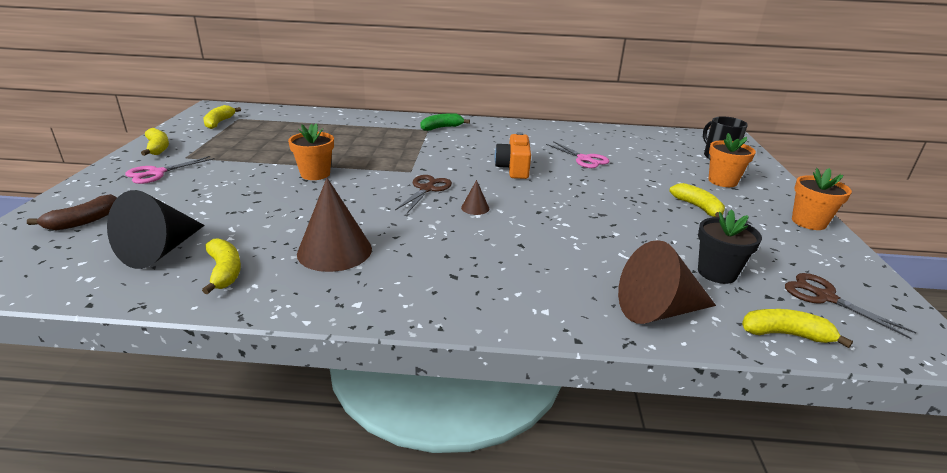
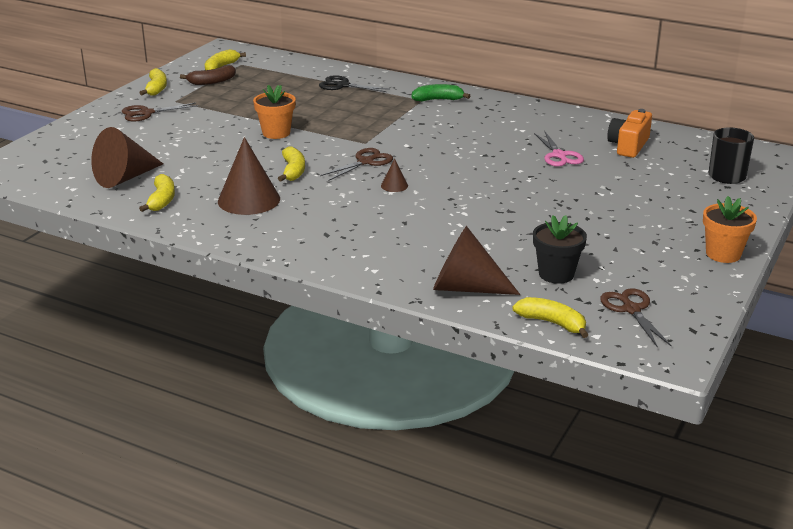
camera: 25 degrees right, 0 degrees up
brown banana [27,194,117,230] -> brown banana moved to [180,65,236,85]
black cone [107,190,205,269] -> brown cone [91,127,163,188]
pink scissors [125,156,215,184] -> brown scissors [122,103,198,122]
orange camera [494,132,531,179] -> orange camera moved to [607,109,652,158]
yellow banana [669,183,725,217] -> yellow banana moved to [278,146,305,182]
orange flower pot [709,133,756,187] -> none
none -> black scissors [319,75,390,92]

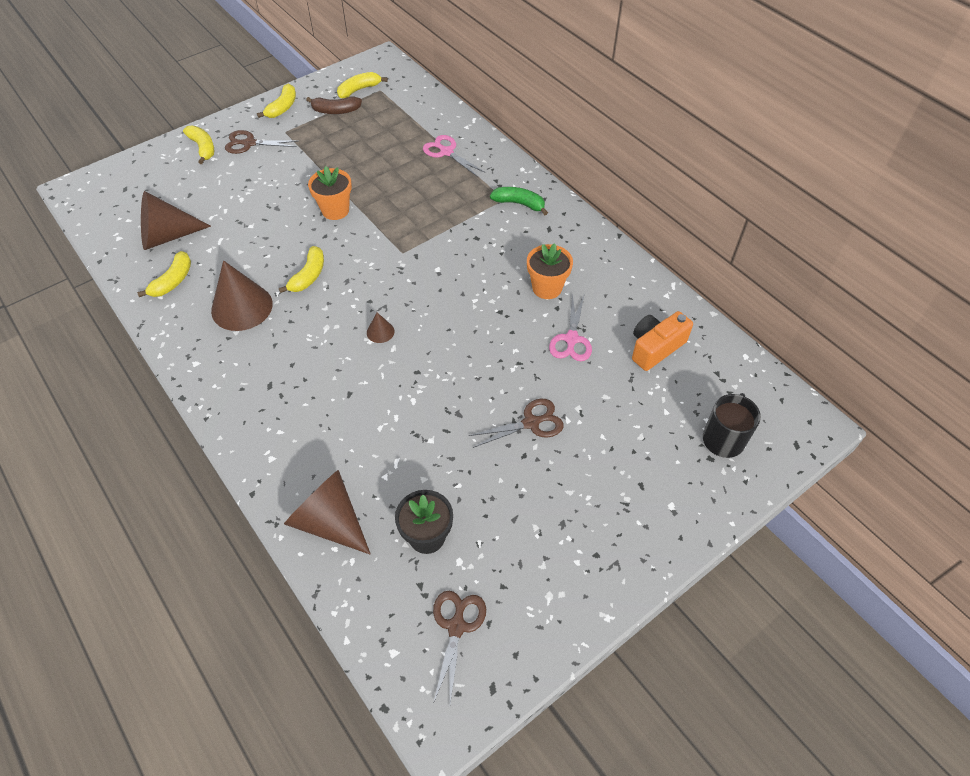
camera: 25 degrees right, 25 degrees up
black scissors [319,75,390,92] -> pink scissors [423,135,485,177]
brown scissors [320,148,393,181] -> brown scissors moved to [468,399,564,448]
yellow banana [512,297,588,338] -> yellow banana moved to [183,126,214,164]
orange flower pot [703,196,757,263] -> orange flower pot moved to [527,243,573,299]

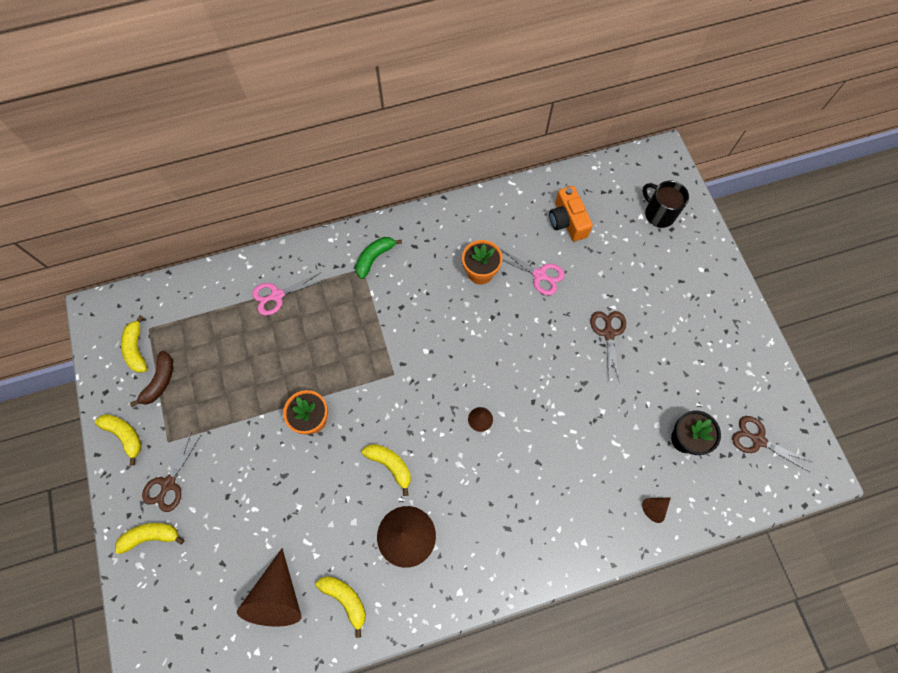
camera: 70 degrees left, 15 degrees up
brown cone [284,470,370,554] -> brown cone [642,497,671,523], size x0.45

